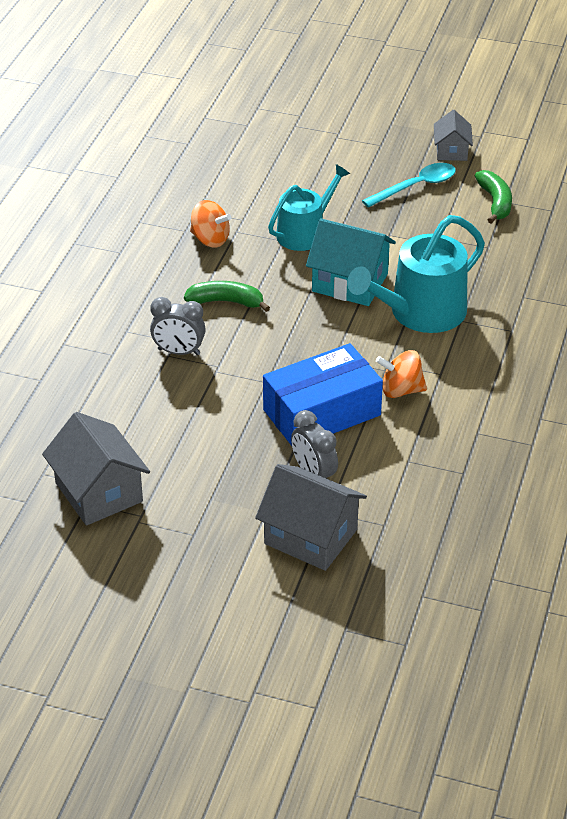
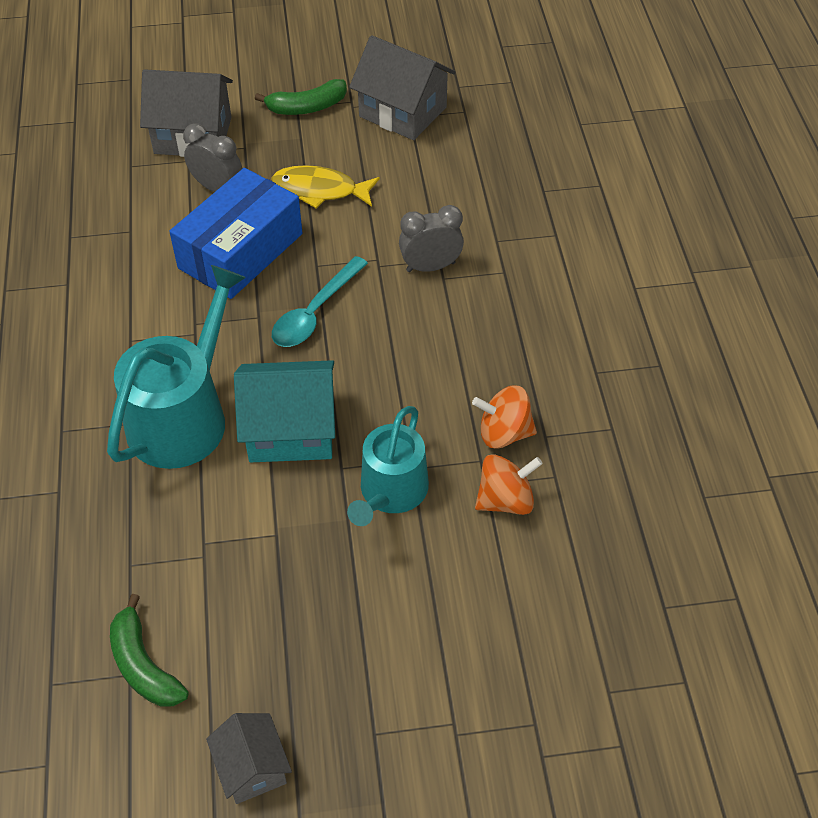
camera: 155 degrees right, 10 degrees up
green banana [184,281,270,312] -> green banana moved to [255,79,347,115]
turquoise spoon [362,163,456,208] -> turquoise spoon moved to [272,256,368,347]
orange spinning top [376,350,427,398] -> orange spinning top moved to [475,454,543,515]
none -> yellow fish [271,165,380,208]

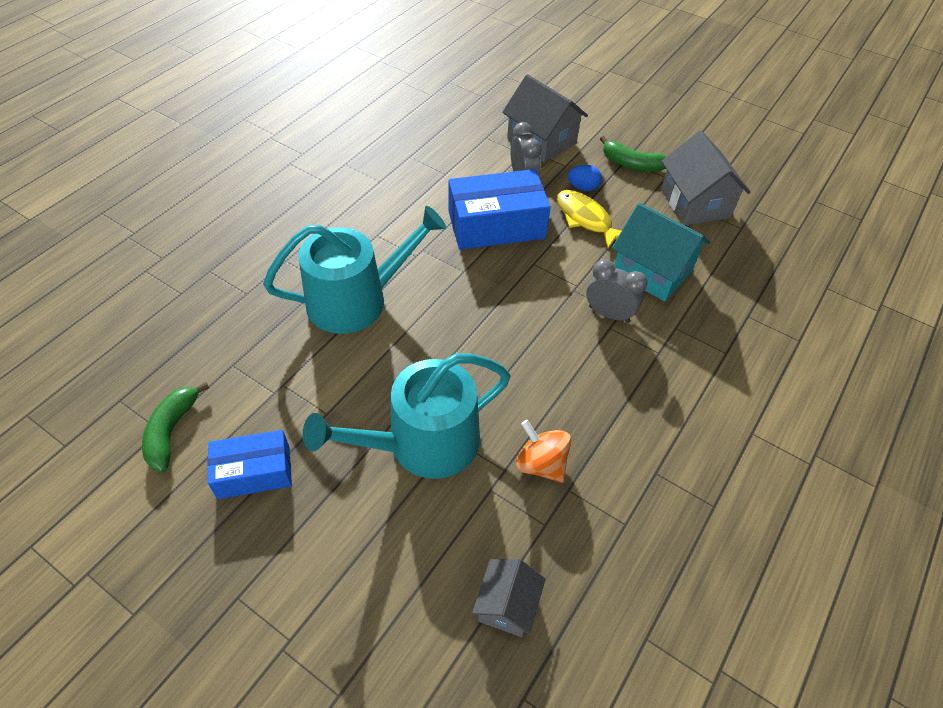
camera: 40 degrees right, 0 degrees up
grey house [206,713,292,804] -> grey house moved to [472,559,546,637]
turquoise house [234,360,335,462] -> turquoise house moved to [612,203,710,302]
turquoise spoon [272,256,368,347] -> none
turquoise watering can [347,406,429,526] -> turquoise watering can [303,353,510,479], size x1.51
orange spinning top [475,454,543,515] -> none
none -> blue box [207,430,292,499]
none -> blue egg [568,165,602,191]

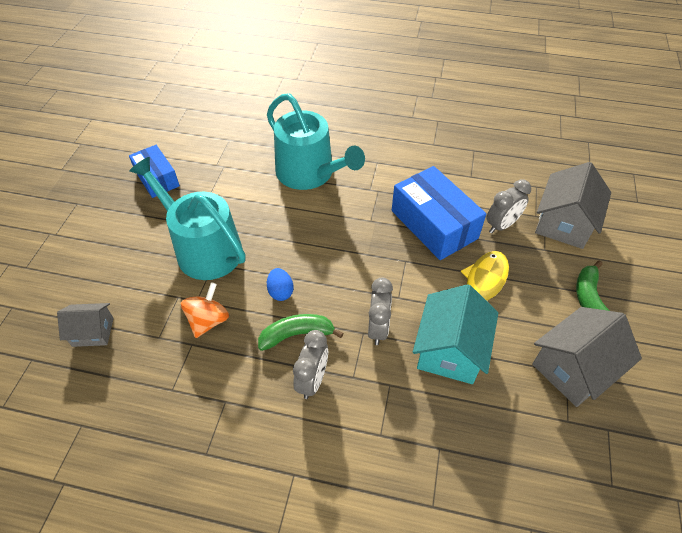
camera: 70 degrees right, 0 degrees up
green banana [142,382,209,472] -> green banana moved to [258,314,344,351]
blue egg [568,165,602,191] -> blue egg moved to [267,268,293,301]
none -> grey clock [293,330,328,399]

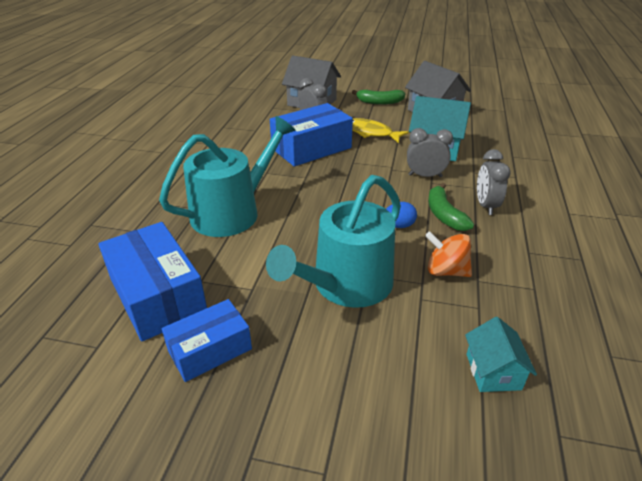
camera: 90 degrees left, 15 degrees down
grey house [57,303,114,347] -> turquoise house [465,317,537,392]
grey clock [293,330,328,399] -> grey clock turned 105 degrees counterclockwise [477,149,511,215]
none -> blue box [98,222,207,341]

